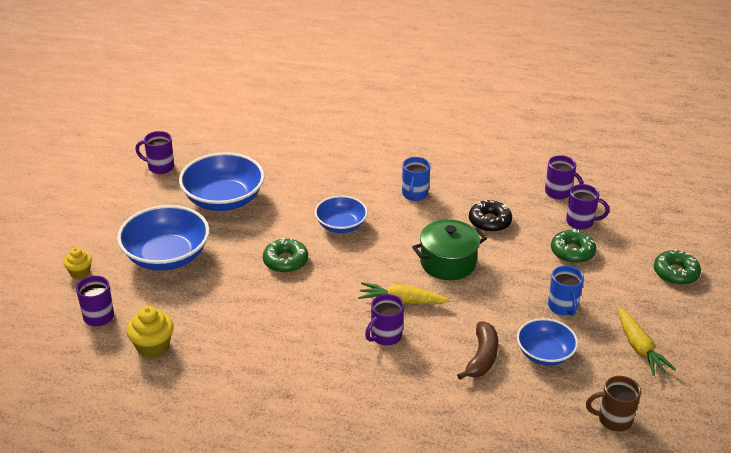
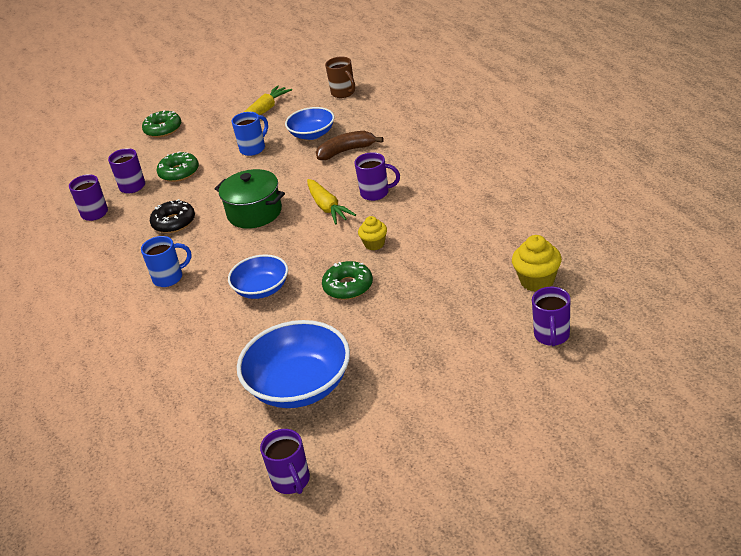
camera: 120 degrees left, 0 degrees up
yellow cupcake [63,247,92,279] -> yellow cupcake moved to [358,216,387,250]
blue bowl [117,205,209,271] -> none

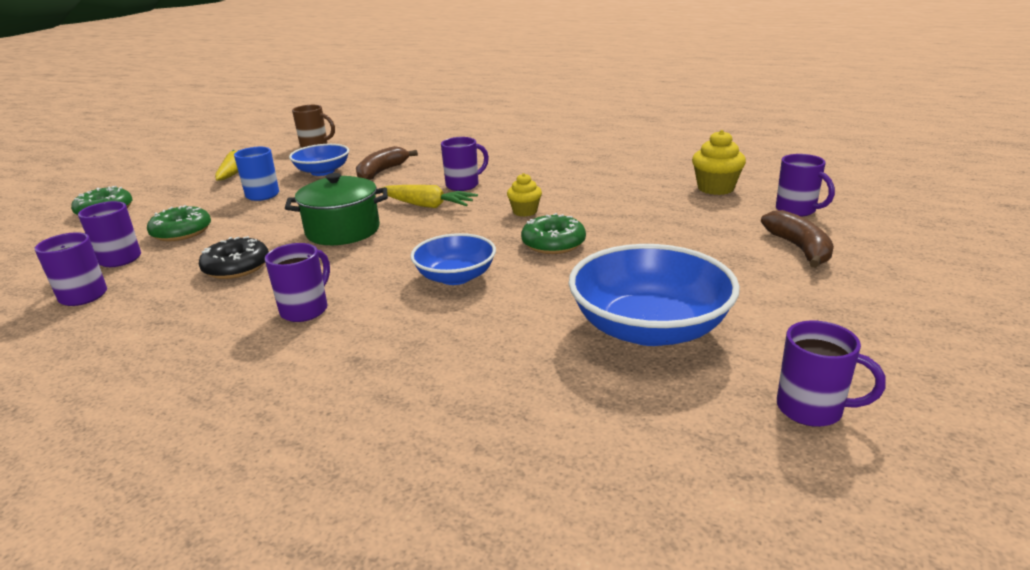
camera: 45 degrees left, 10 degrees down
blue mug [141,236,192,287] -> purple mug [265,243,330,322]
none -> brown banana [761,210,834,268]

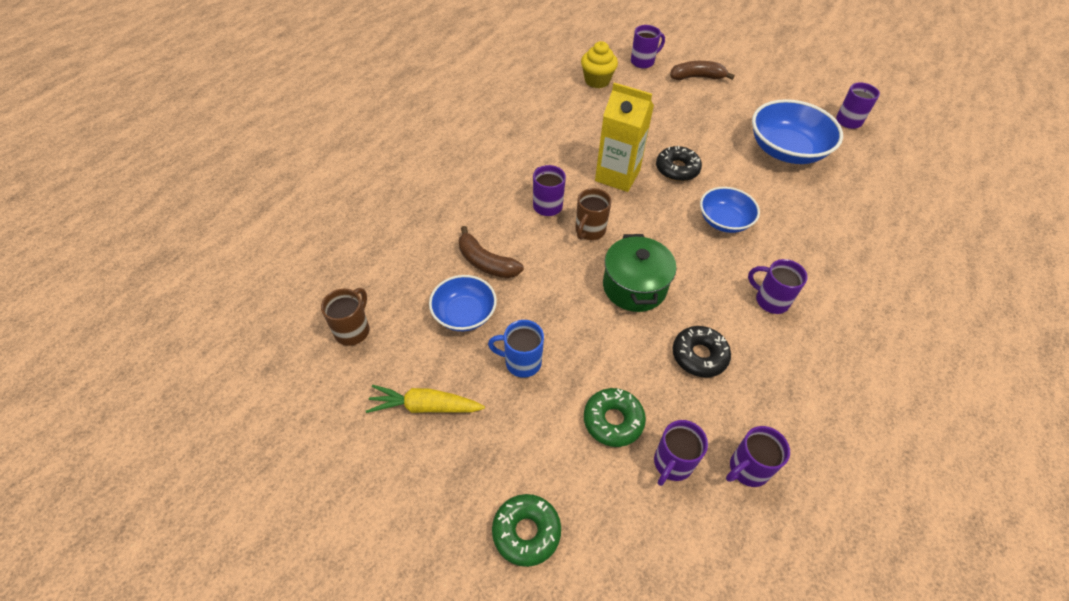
camera: 85 degrees left, 25 degrees up
yellow carrot [382,185,478,208] -> brown mug [575,188,612,240]
yellow cupcake [507,173,542,217] -> yellow carton [595,83,654,192]
green donut [521,213,586,254] -> black donut [656,146,702,181]

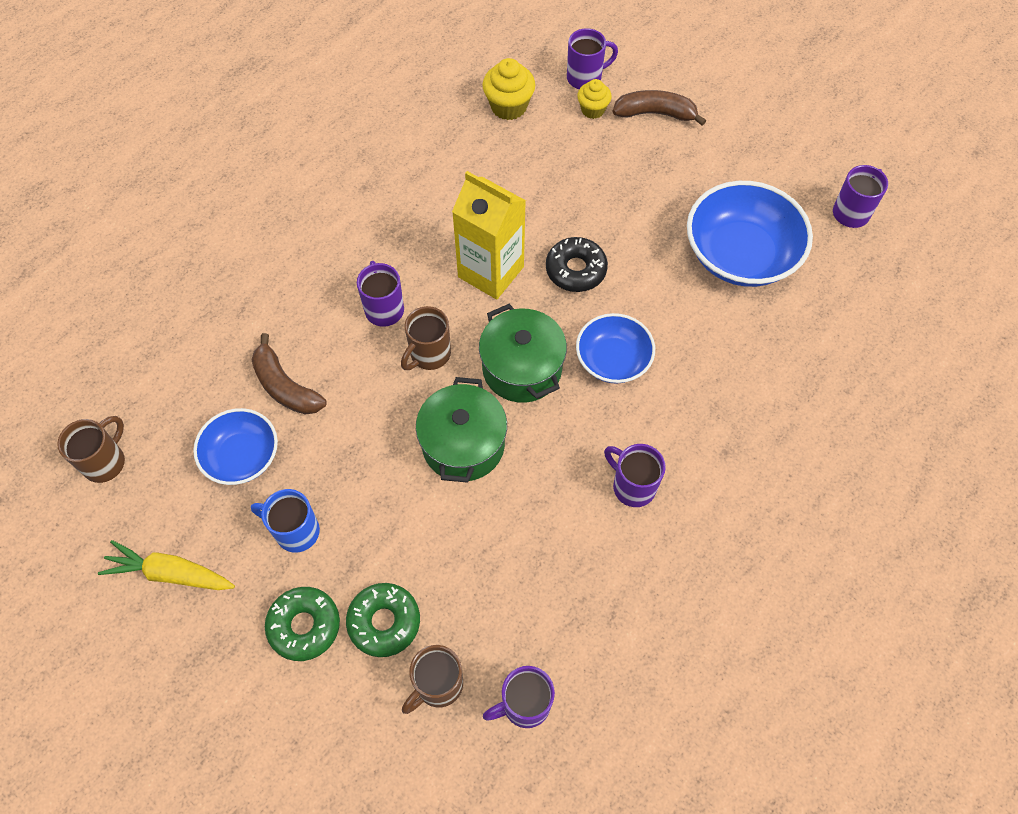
camera: 10 degrees right, 10 degrees up
green donut [492,494,561,567] -> green donut moved to [265,587,340,661]
purple mug [654,420,708,486] -> brown mug [402,645,463,714]
black donut [673,326,731,378] -> none
none -> green pot [479,304,567,403]
none -> yellow cupcake [577,79,612,119]

